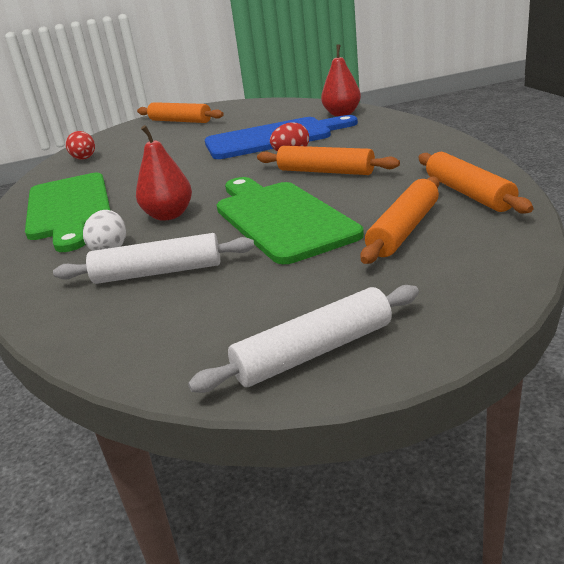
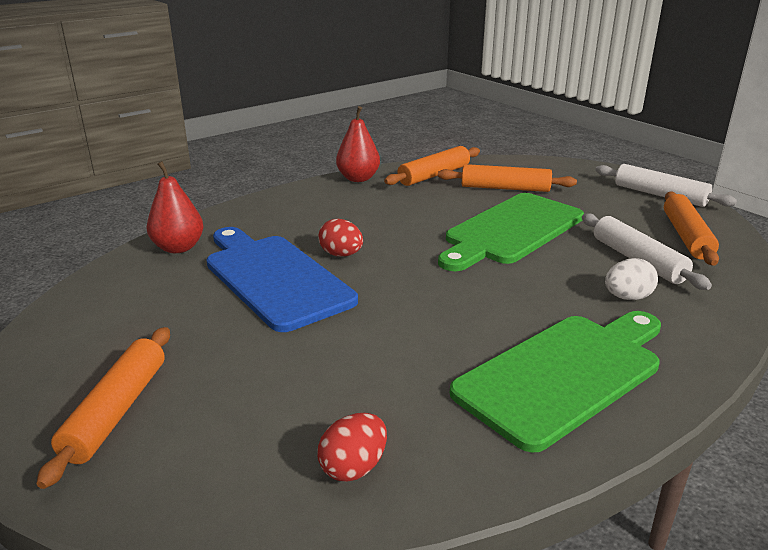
camera: 115 degrees left, 0 degrees up
red pear [136,125,192,221] -> red pear moved to [336,106,380,182]
orange rolling pin [257,146,400,175] -> orange rolling pin moved to [664,191,719,266]

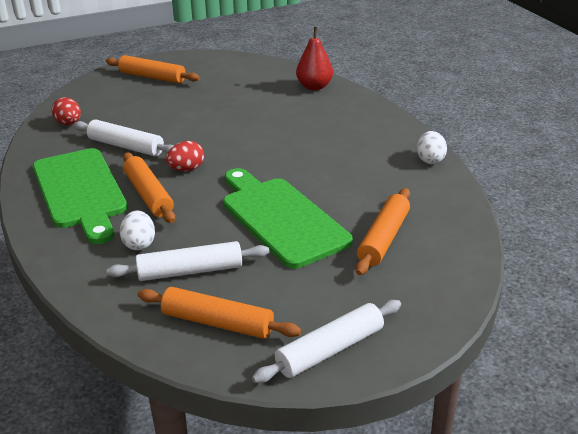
camera: 105 degrees right, 5 degrees up
blue cutting board [206,227,358,332] -> none
red egg [318,219,363,257] -> red egg moved to [166,141,204,171]
red pear [336,106,380,182] -> white egg [417,131,447,164]
orange rolling pin [384,146,480,186] -> orange rolling pin moved to [123,153,175,223]
none -> white rolling pin [74,120,174,156]

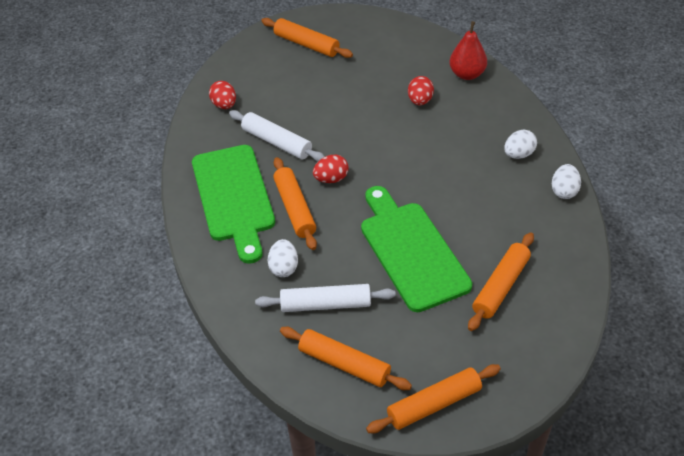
camera: 10 degrees right, 15 degrees up
white rolling pin [252,300,401,383] -> orange rolling pin [366,364,501,433]
none -> red egg [408,76,434,105]
none -> white egg [504,130,537,159]

